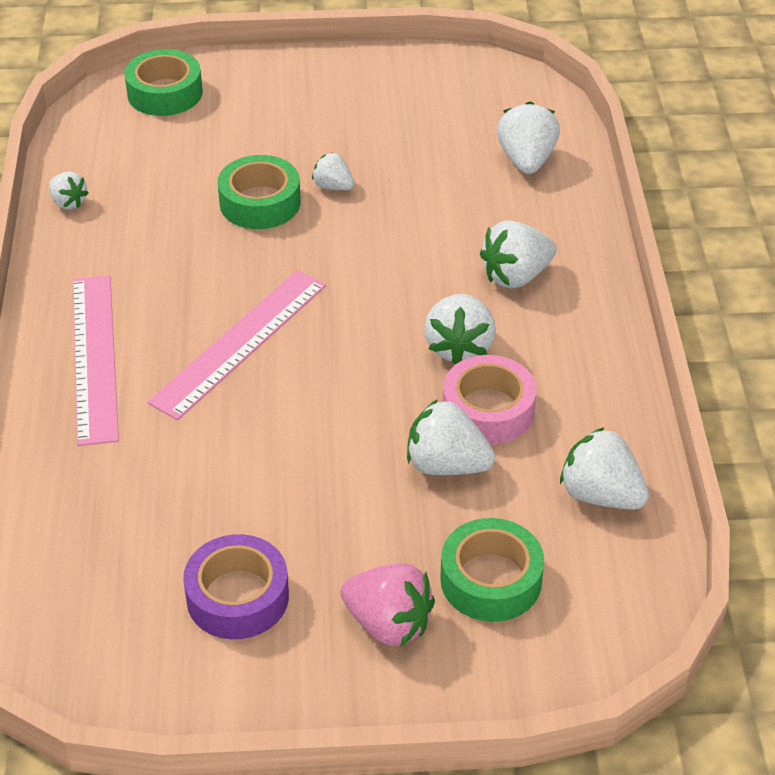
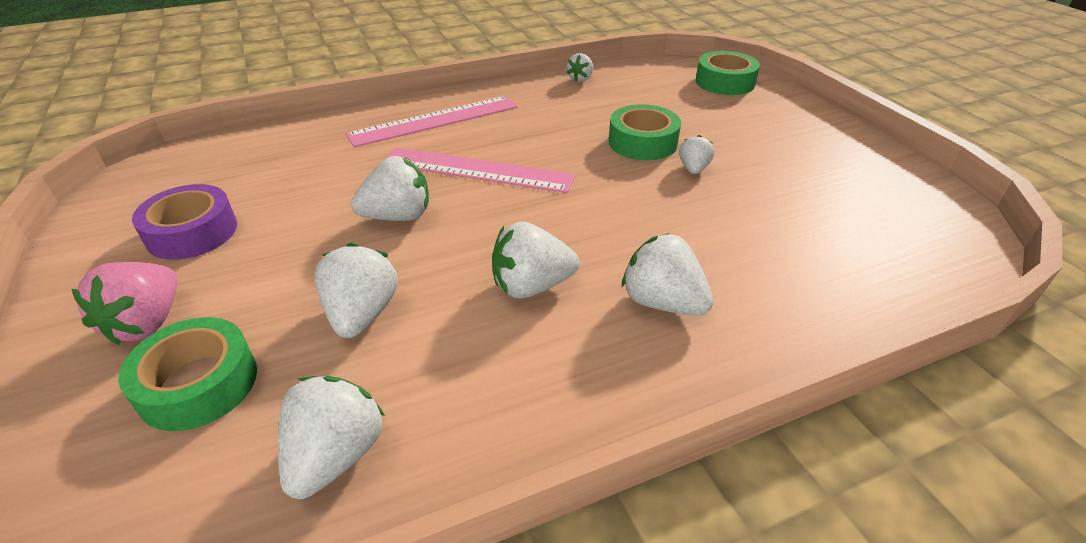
camera: 70 degrees right, 5 degrees down
pink tape [443,355,536,445] -> none
white strawberry [497,101,560,174] -> white strawberry moved to [351,156,429,221]

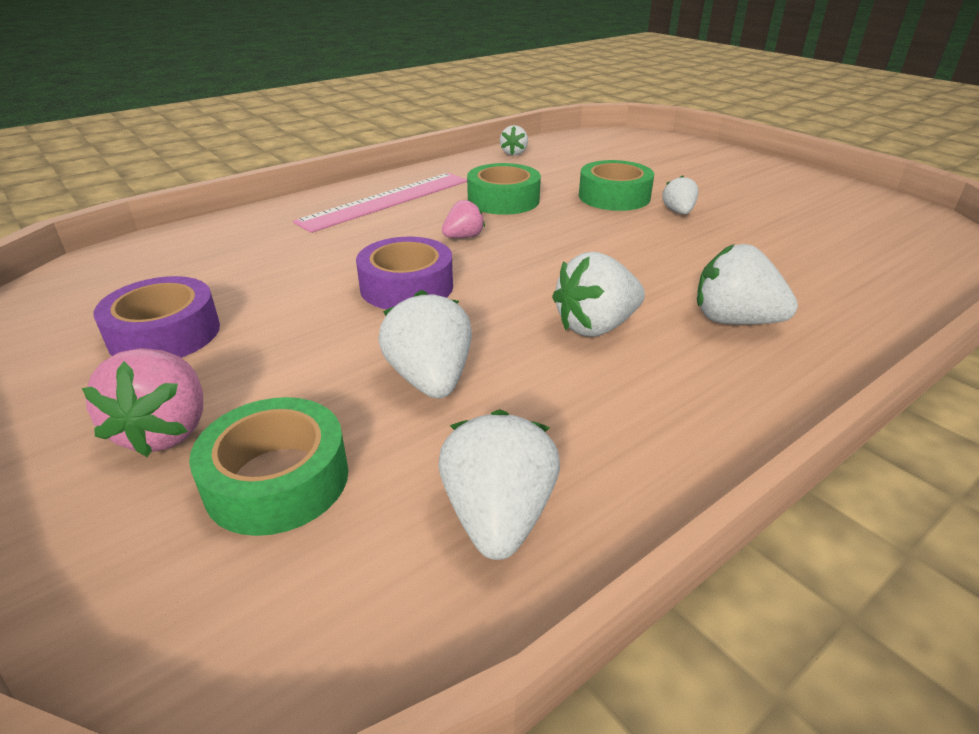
camera: 15 degrees left, 5 degrees down
white strawberry [351,156,429,221] -> purple tape [356,237,453,309]
pink ruler [384,147,575,193] -> pink strawberry [442,200,485,238]
green tape [695,51,760,95] -> green tape moved to [467,163,541,215]

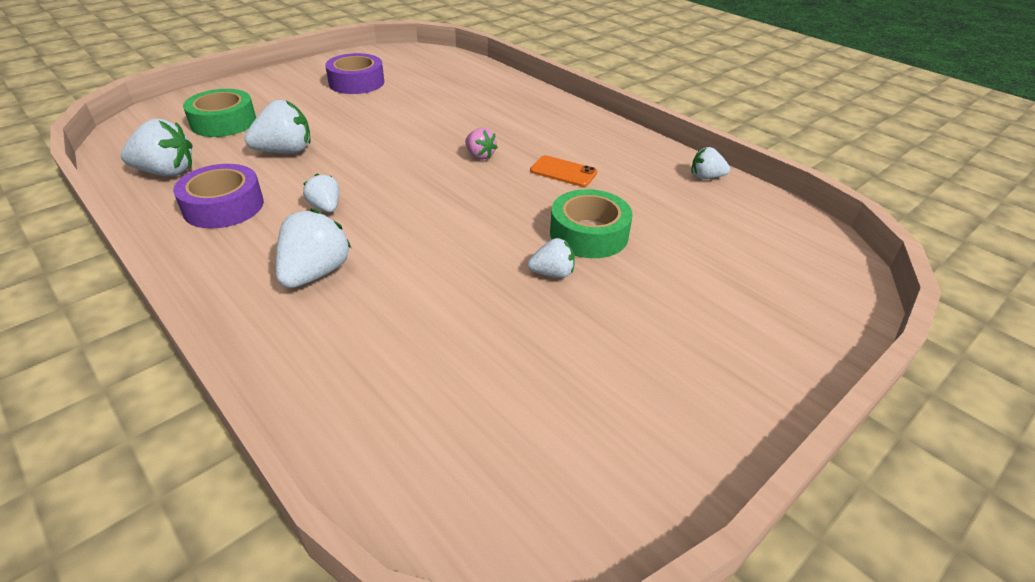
camera: 85 degrees right, 5 degrees up
pink strawberry [82,348,203,457] -> none
pink ruler [293,173,467,233] -> none
purple tape [356,237,453,309] -> purple tape moved to [173,164,264,229]
green tape [467,163,541,215] -> orange phone [530,155,597,187]
white strawberry [552,252,645,337] -> white strawberry [303,174,339,213], size x0.59

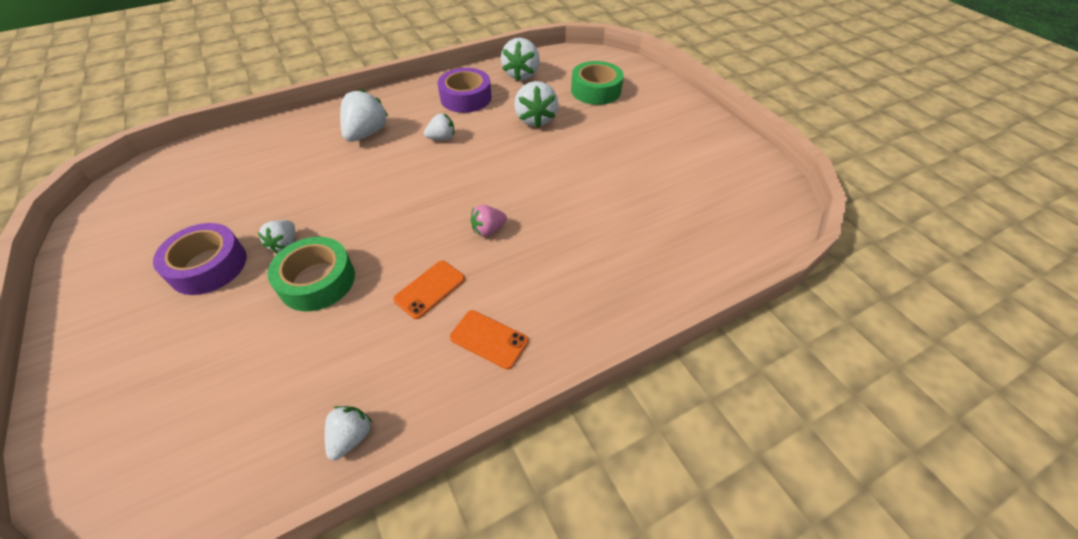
camera: 105 degrees right, 10 degrees up
white strawberry [276,209,351,288] -> white strawberry turned 105 degrees counterclockwise [340,89,388,142]
purple tape [325,53,384,94] -> purple tape moved to [153,223,247,295]
none -> orange phone [450,310,529,369]

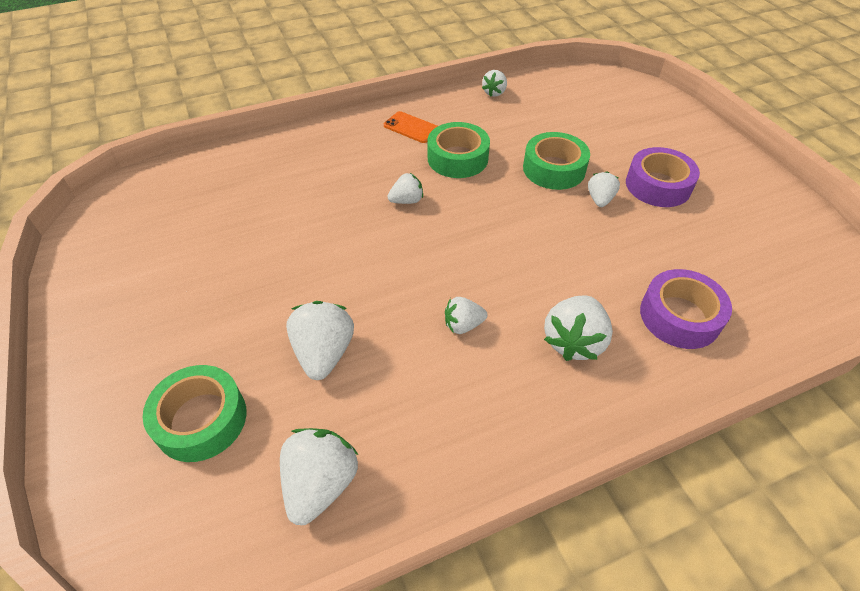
camera: 175 degrees left, 0 degrees up
orange phone [393,261,465,319] -> green tape [427,122,490,178]
purple tape [438,68,491,113] -> purple tape moved to [640,269,732,349]
pink strawberry [470,205,507,237] -> white strawberry [387,173,423,204]

